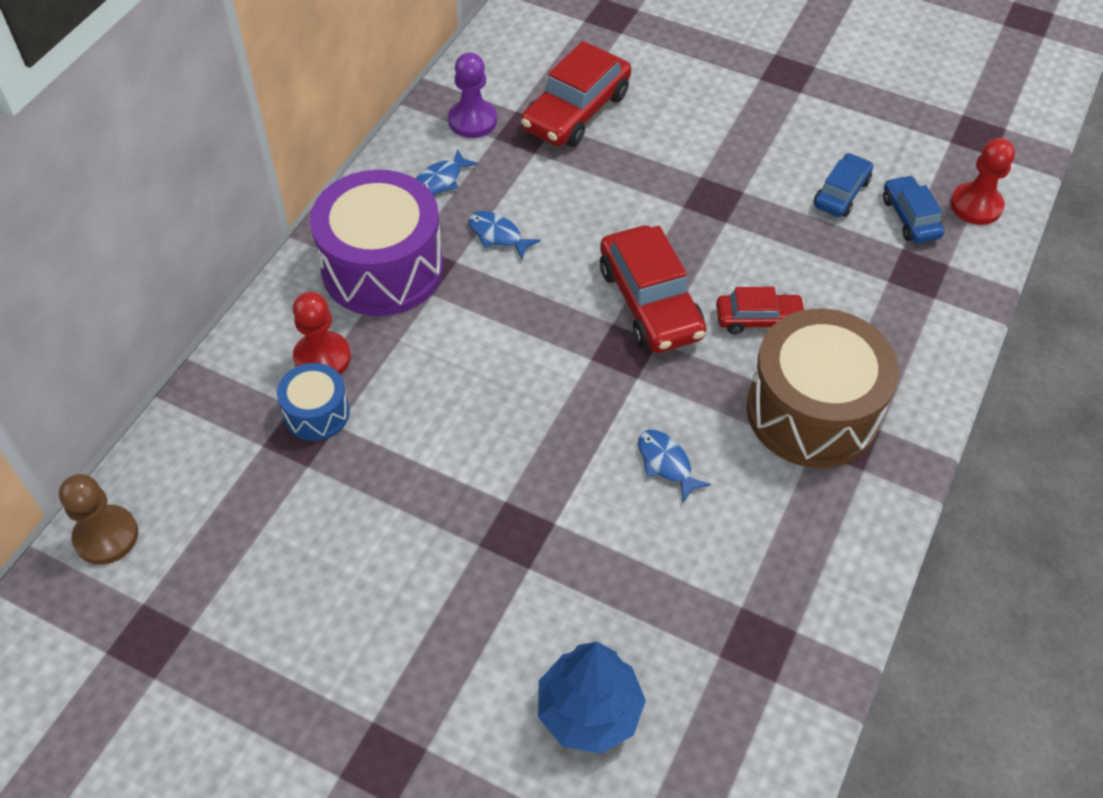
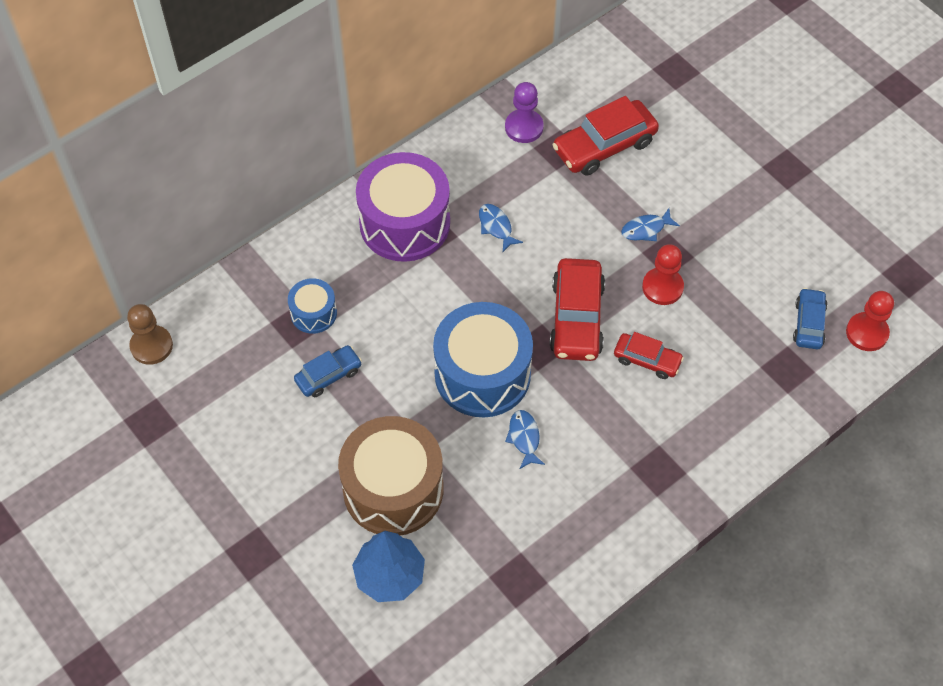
camera: 25 degrees right, 5 degrees up
red pawn [293,292,351,374] -> red pawn moved to [642,244,684,305]
blue fish [415,149,478,195] -> blue fish moved to [621,208,680,241]
brown drum [747,309,899,468] -> brown drum moved to [338,416,444,536]
blue car [814,153,873,217] -> blue car moved to [294,345,362,397]
none -> blue drum [433,302,533,417]

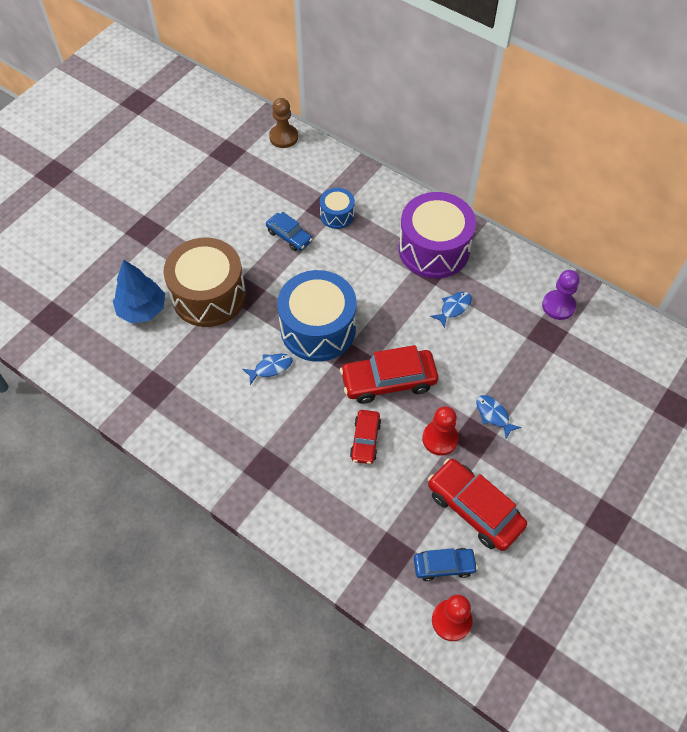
camera: 75 degrees right, 0 degrees up
red car [552,96,659,176] -> red car moved to [428,459,527,551]

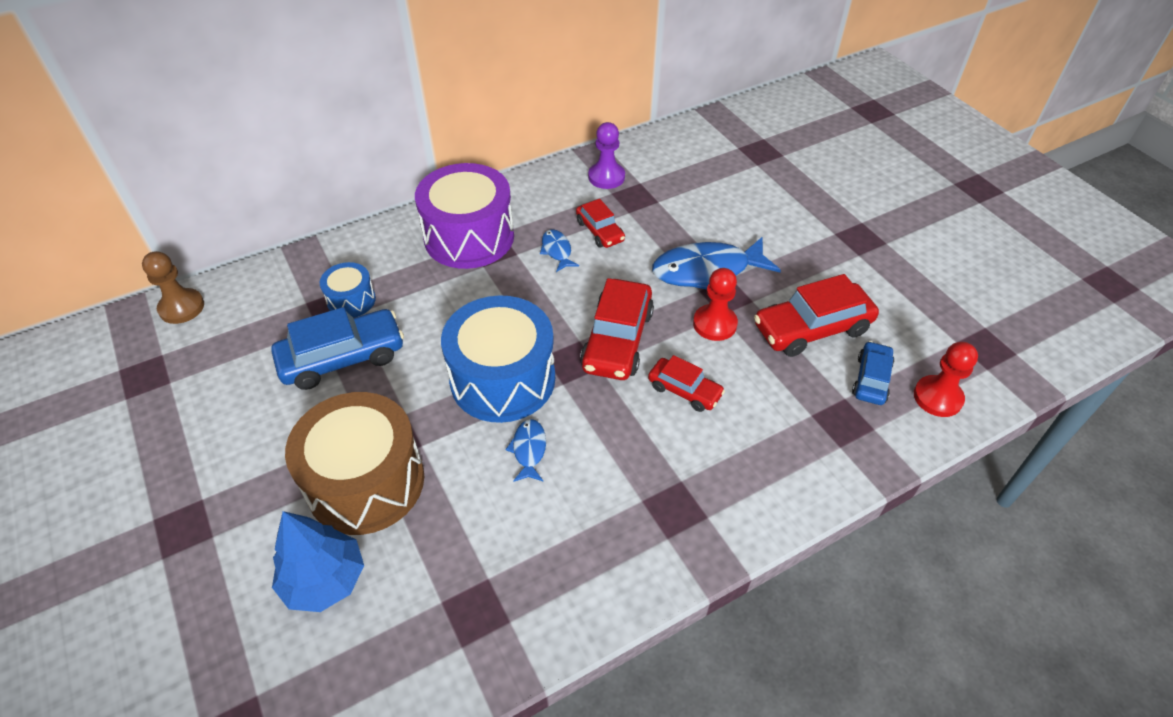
camera: 65 degrees left, 10 degrees down
blue car [266,212,312,251] -> blue car [271,307,404,390], size x1.72
blue fish [476,395,521,439] -> blue fish [652,237,781,290], size x2.08
none -> red car [576,199,625,248]

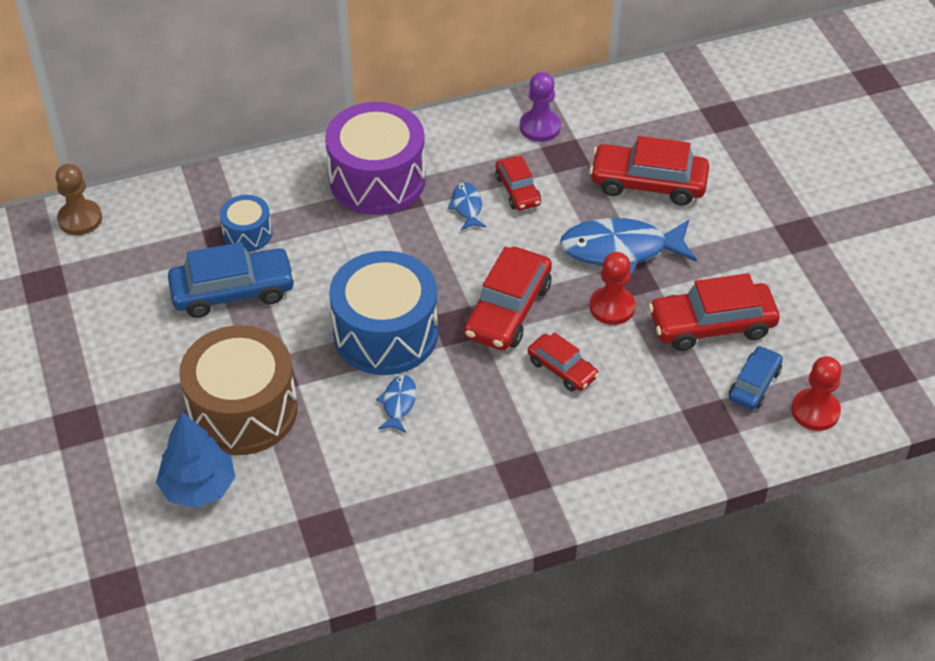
camera: 10 degrees right, 0 degrees up
none -> red car [589,136,709,205]

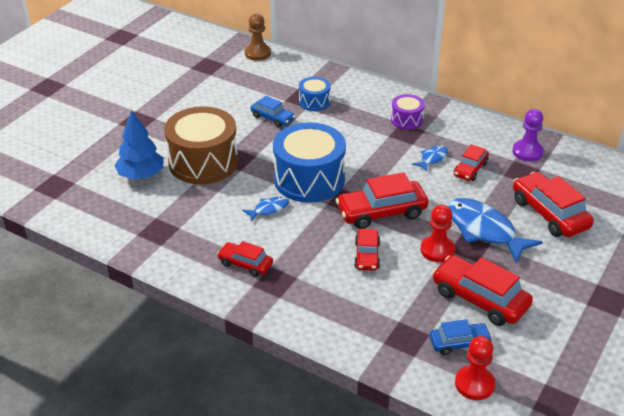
camera: 50 degrees right, 10 degrees down
blue car [168,242,296,318] -> blue car [251,96,295,128], size x0.58
purple drum [325,102,426,215] -> purple drum [391,94,425,130], size x0.49
none -> red car [217,241,273,277]

